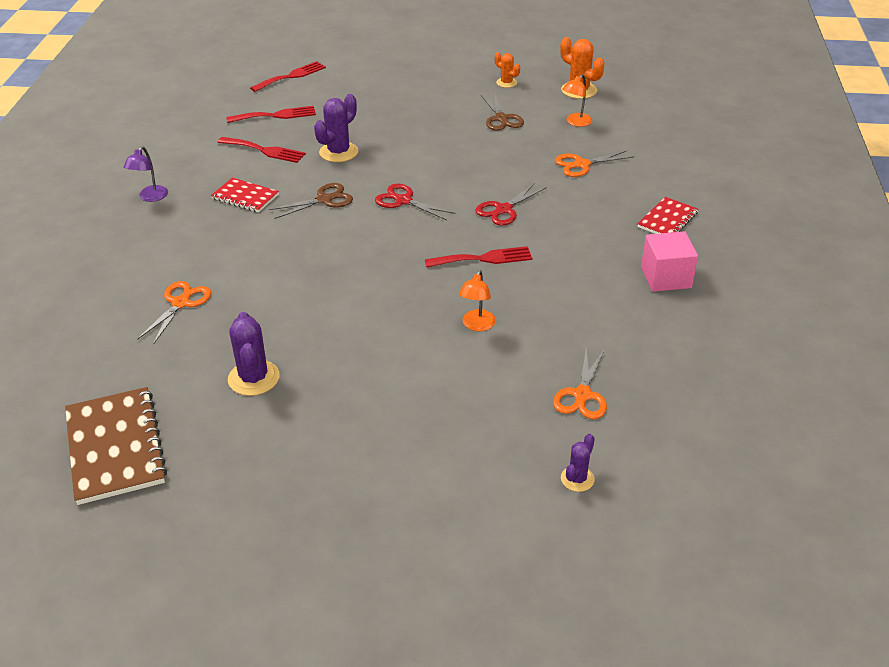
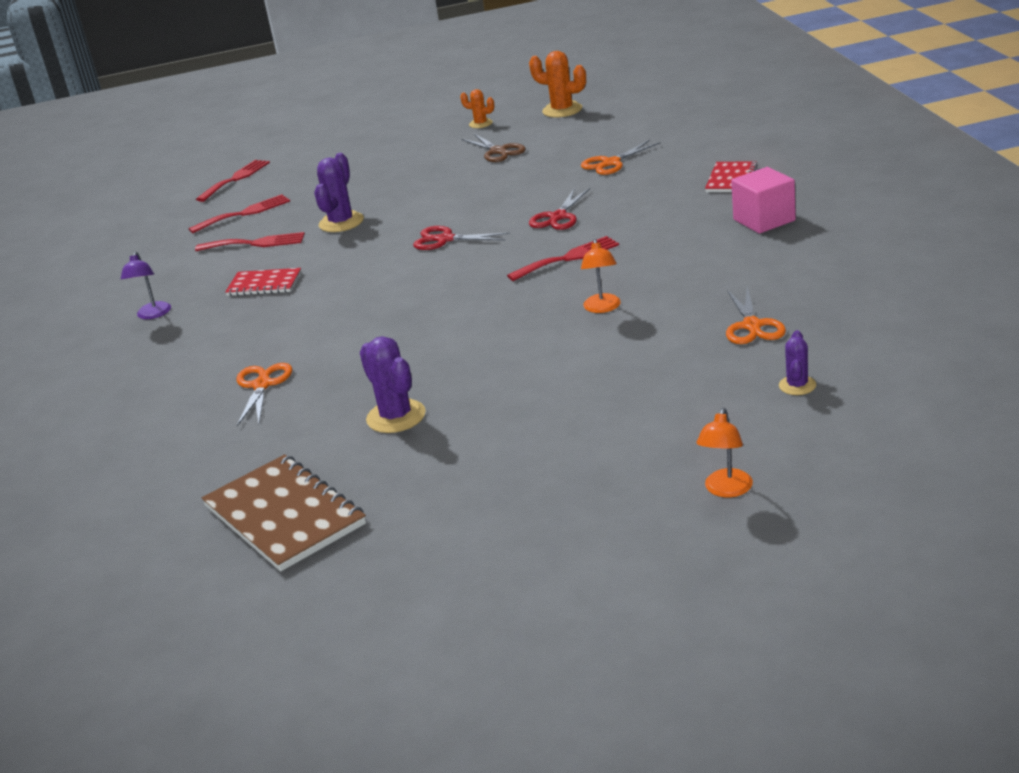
camera: 15 degrees left, 10 degrees down
brown scissors [269,183,353,219] -> none
orange lamp [562,74,592,127] -> orange lamp moved to [696,408,753,497]

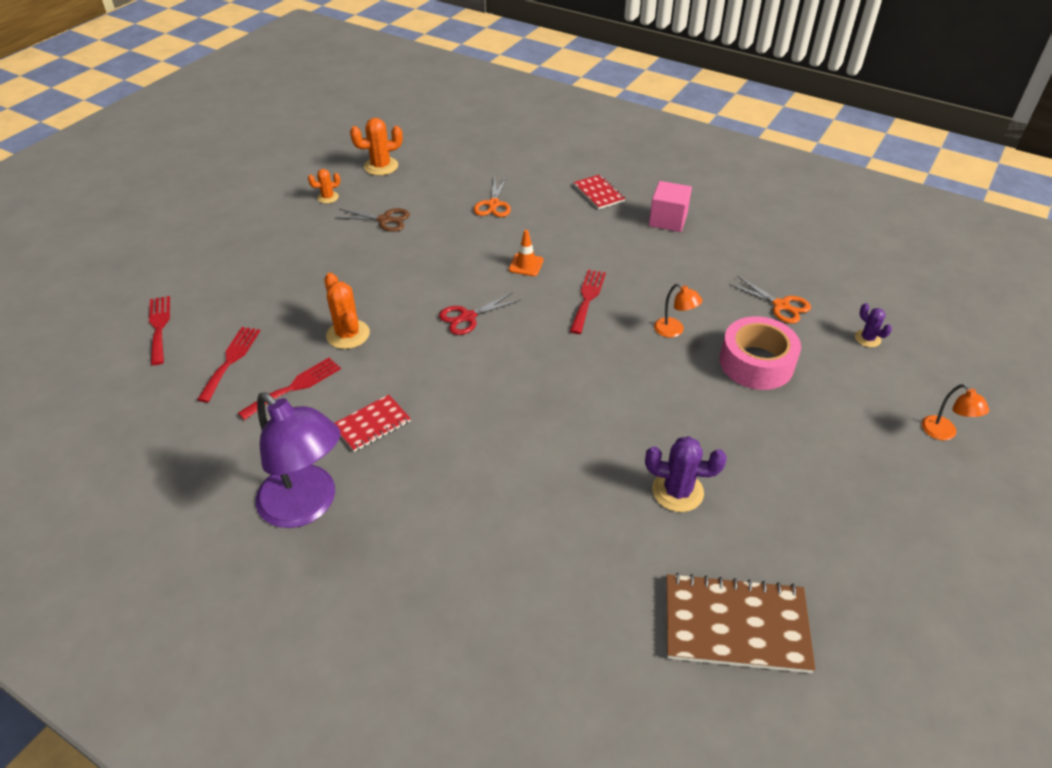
camera: 50 degrees left, 15 degrees up
purple lamp [121,252,171,319] -> purple lamp [256,392,341,528], size x2.21
orange scissors [237,363,292,426] -> none
purple cactus [314,153,364,232] -> orange cactus [324,273,370,349]
red scissors [529,188,590,230] -> orange traffic cone [509,230,544,276]
none -> pink tape [720,316,801,390]

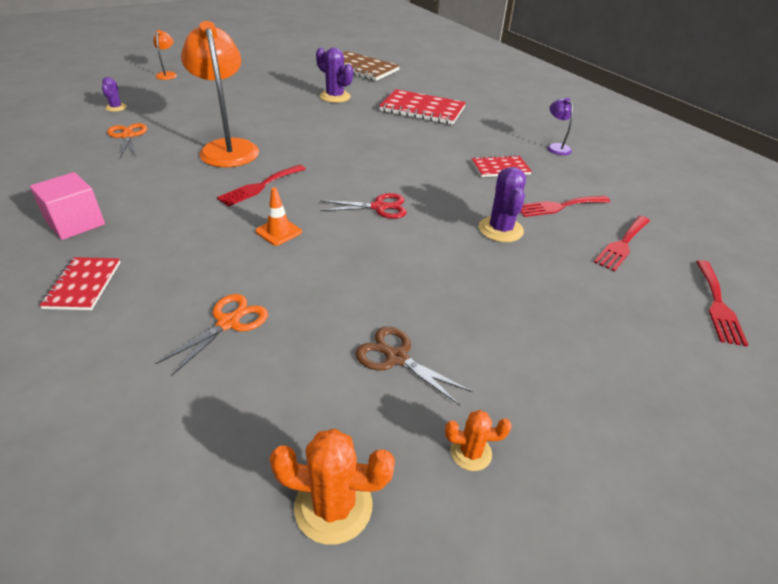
camera: 155 degrees left, 5 degrees down
purple lamp [256,392,341,528] -> purple lamp [547,98,573,155], size x0.45
orange cactus [324,273,370,349] -> purple cactus [479,167,526,242]
orange lamp [654,284,702,338] -> orange lamp [181,21,259,167], size x2.21
pink tape [720,316,801,390] -> none
none -> red notebook [379,89,466,125]

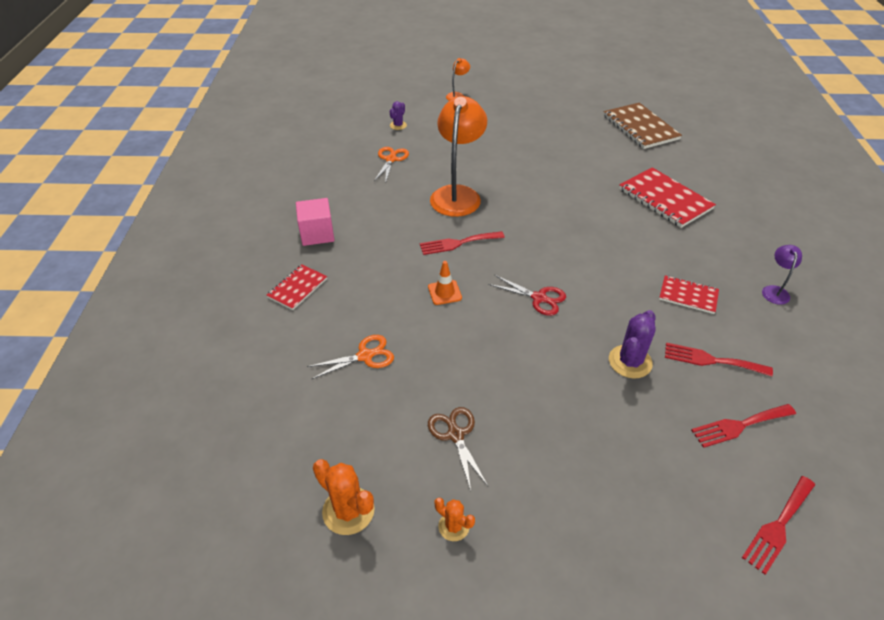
camera: 35 degrees right, 5 degrees up
purple cactus [316,48,353,103] -> none

